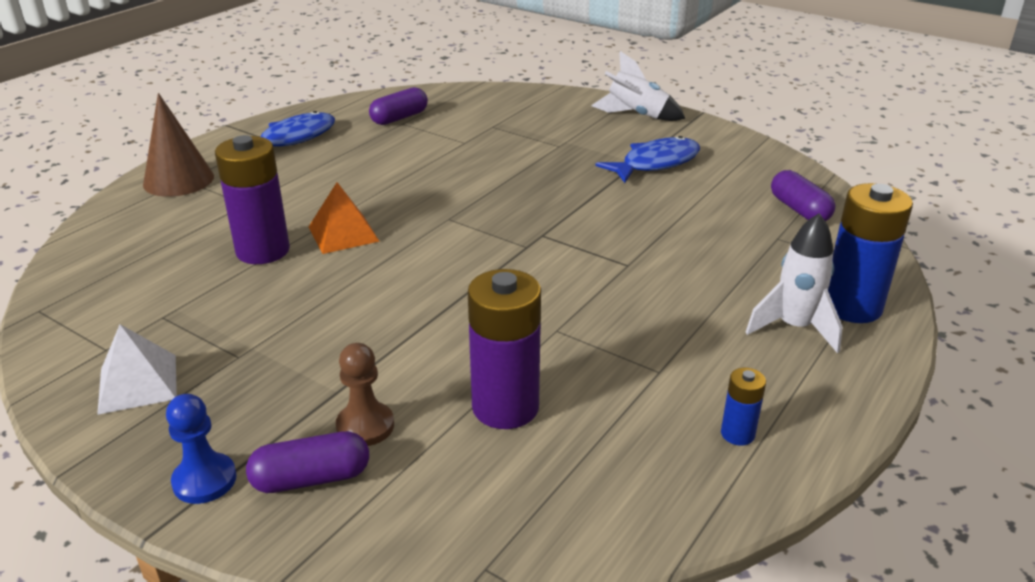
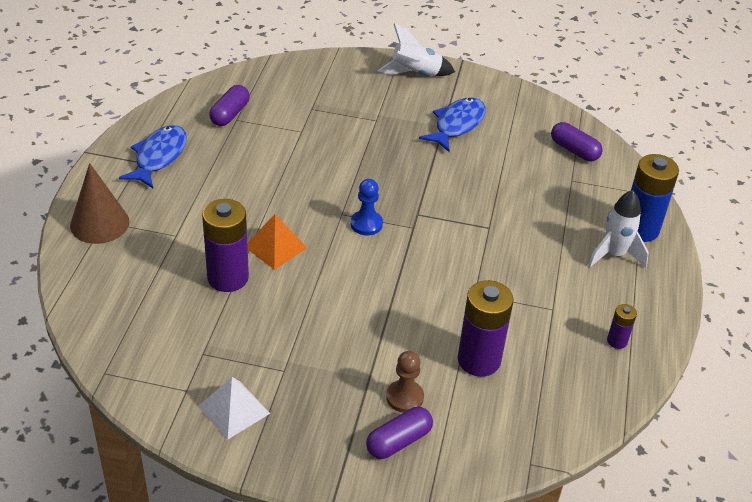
camera: 25 degrees left, 10 degrees up
blue pawn [166,394,237,504] -> blue pawn moved to [351,179,383,235]
blue battery [721,368,766,446] -> purple battery [607,304,637,349]

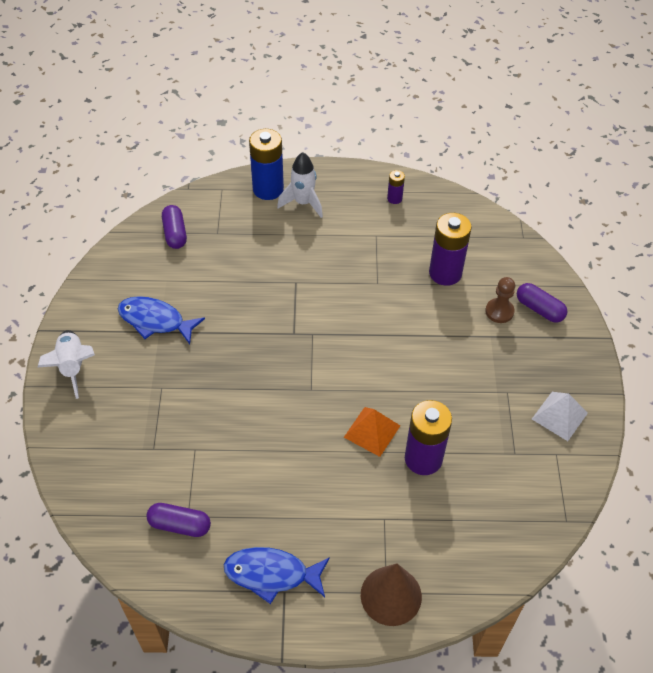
camera: 100 degrees left, 10 degrees up
blue pawn [351,179,383,235] -> none
purple capsule [551,122,603,161] -> purple capsule turned 45 degrees counterclockwise [162,205,187,249]

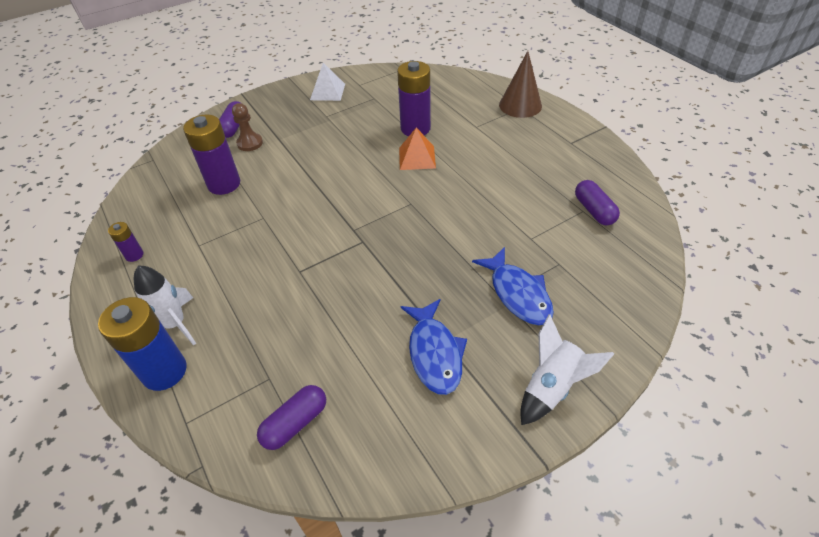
camera: 120 degrees left, 5 degrees down
blue fish [224,547,330,604] -> blue fish moved to [472,247,554,325]

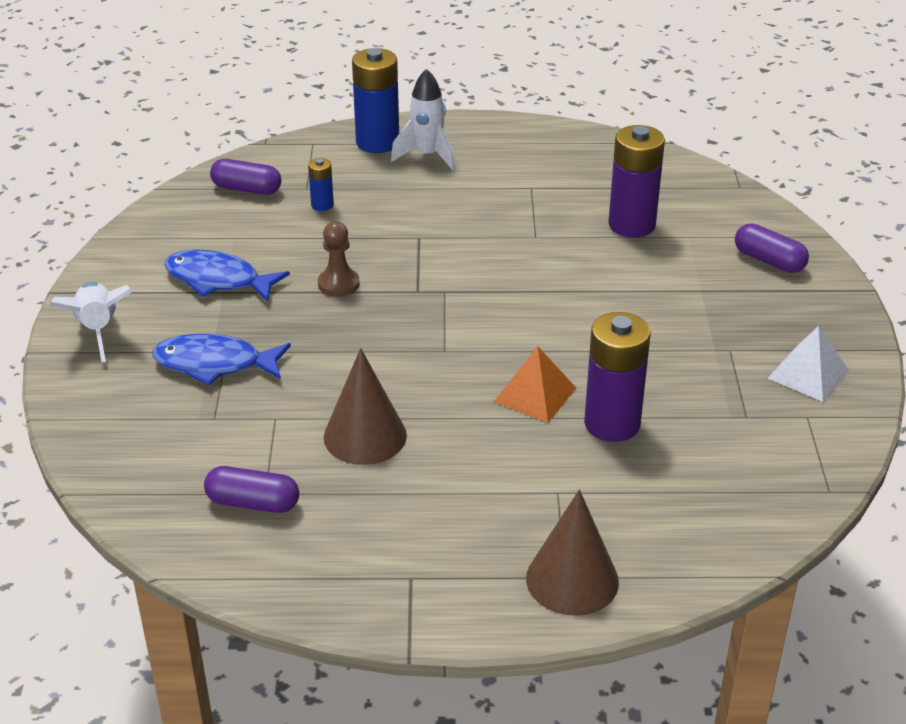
camera: 120 degrees right, 10 degrees down
purple battery [108,222,143,262] -> none
brown pawn [232,103,263,151] -> brown pawn moved to [318,221,359,297]
purple capsule [257,385,326,450] -> purple capsule turned 60 degrees counterclockwise [210,159,281,195]
none -> blue battery [308,158,334,211]
none -> brown cone [324,348,407,465]

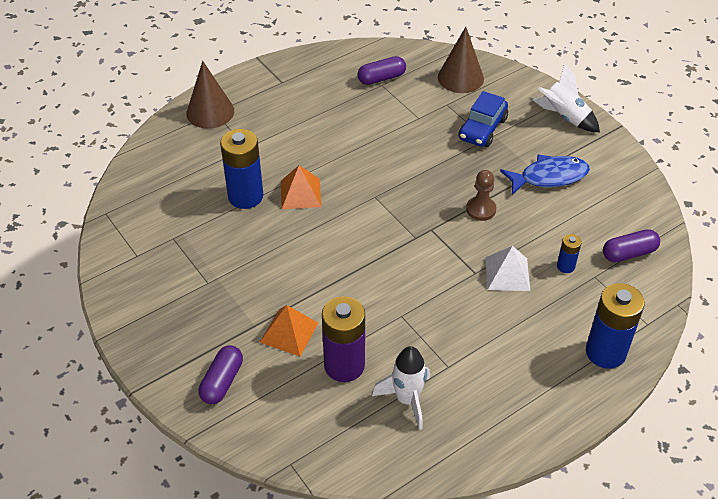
camera: 145 degrees right, 10 degrees up
blue fish [153,334,291,385] -> blue car [458,91,508,147]
brown cone [324,348,407,465] -> brown cone moved to [438,27,484,93]
white rocket [391,69,455,170] -> white rocket moved to [372,346,430,430]
purple battery [584,312,651,442] -> blue battery [220,129,263,209]
purple capsule [735,224,809,273] -> purple capsule turned 75 degrees counterclockwise [199,345,243,404]
white pyramid [768,326,849,402] -> white pyramid moved to [485,246,530,291]
none -> orange pyramid [260,305,318,356]

